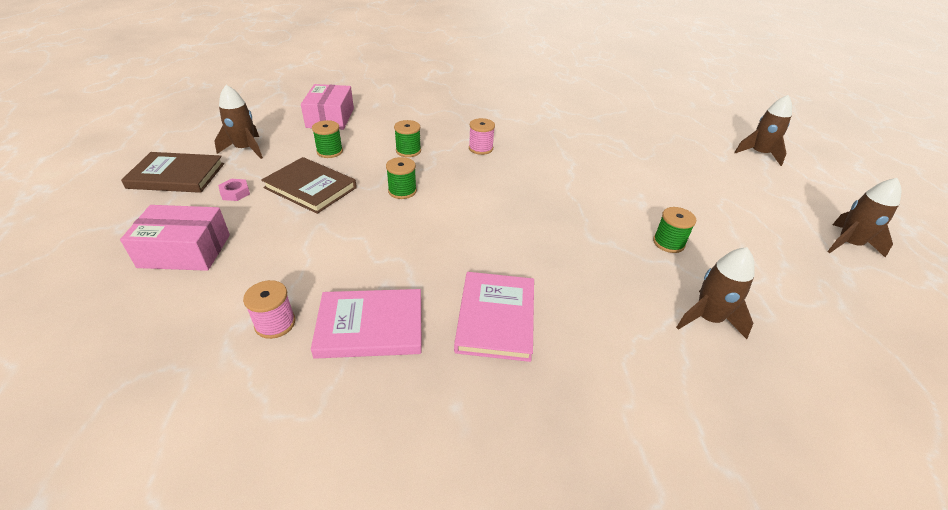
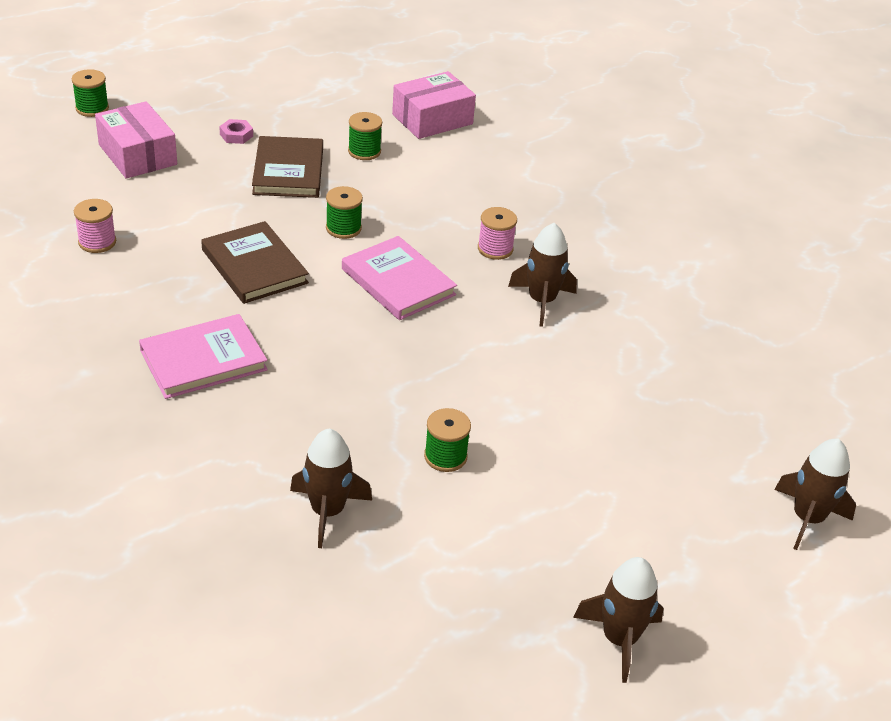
camera: 55 degrees right, 0 degrees up
brown book [121,152,224,193] -> brown book moved to [201,221,309,304]
brown rocket [214,85,263,159] -> brown rocket moved to [508,223,577,327]
pink book [311,289,421,359] -> pink book moved to [342,236,457,320]
green spool [394,120,421,157] -> green spool moved to [72,69,109,117]

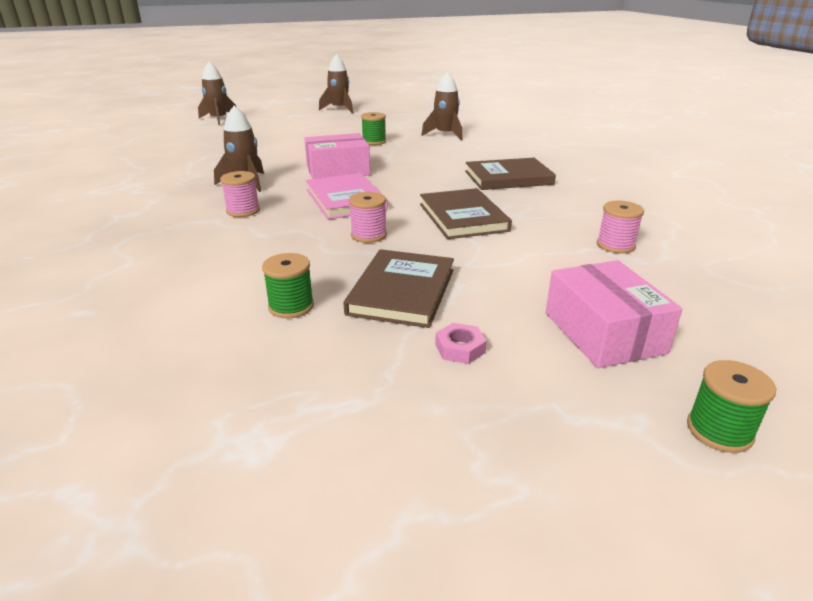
camera: 160 degrees left, 10 degrees down
pink book [139,314,268,399] -> brown book [465,158,556,190]
green spool [326,186,363,239] -> pink spool [349,192,387,243]
pink box [392,71,476,139] -> pink box moved to [304,133,370,179]

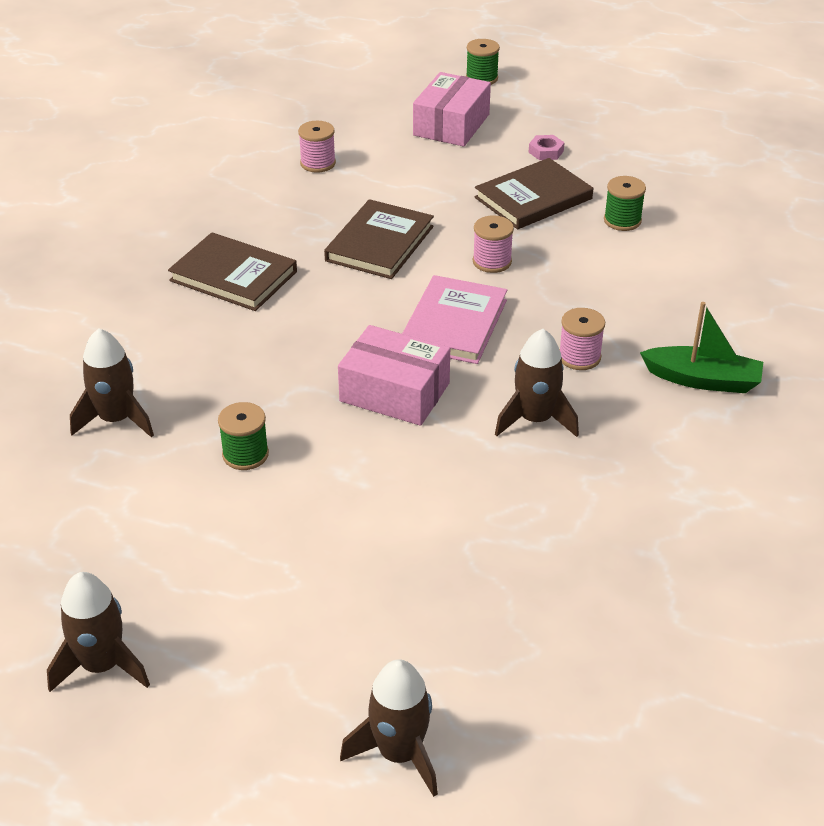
camera: 140 degrees left, 10 degrees up
none -> green boat [640,302,763,393]

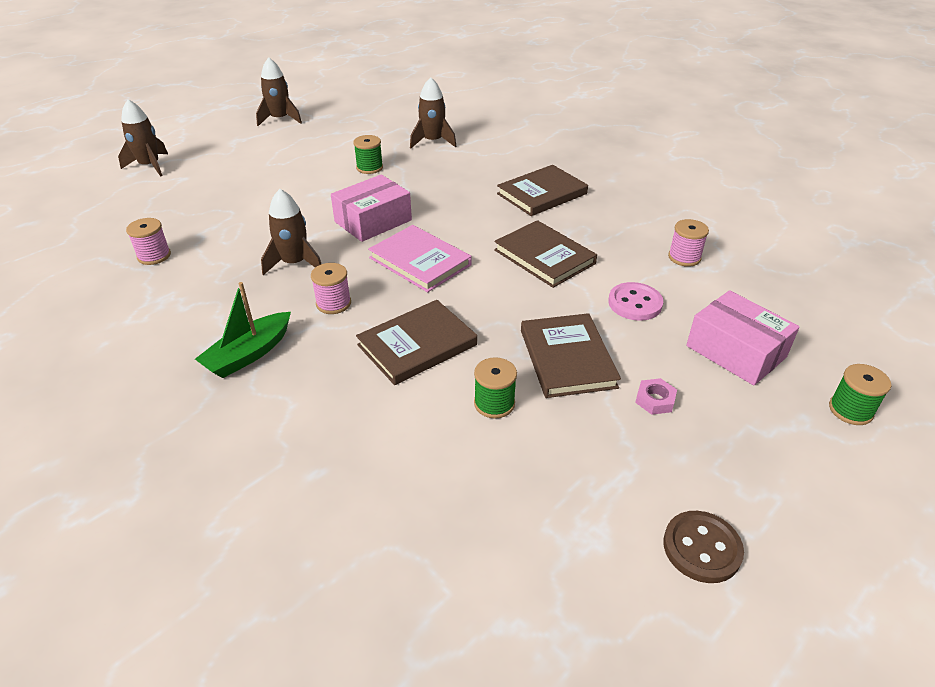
camera: 115 degrees right, 0 degrees up
pink spool [473,215,514,273] -> pink spool moved to [126,218,171,265]
none -> brown book [356,300,477,385]
none -> pink button [608,282,663,321]
none -> brown button [663,511,744,583]

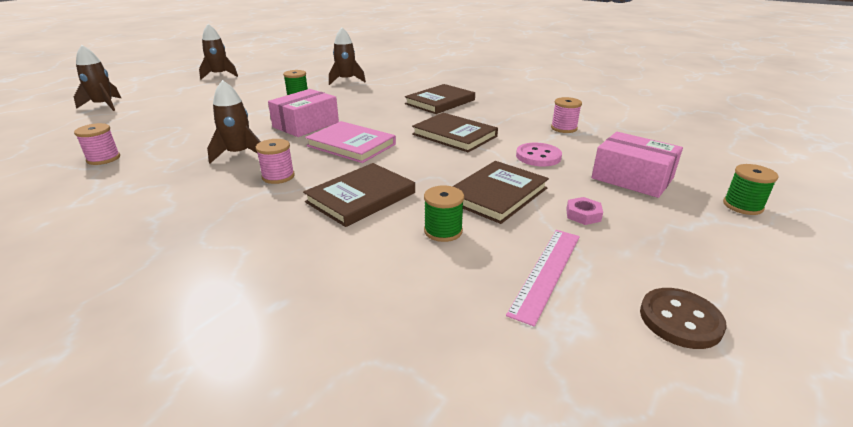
camera: 10 degrees left, 10 degrees down
green boat [195,282,291,378] -> none
brown book [521,313,621,398] -> brown book turned 60 degrees clockwise [452,161,549,224]
none -> pink ruler [506,230,580,327]

